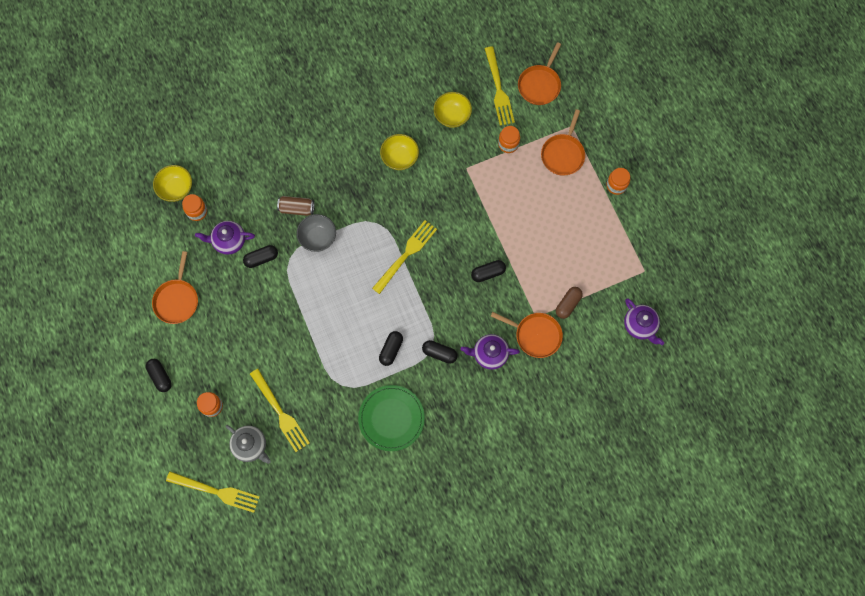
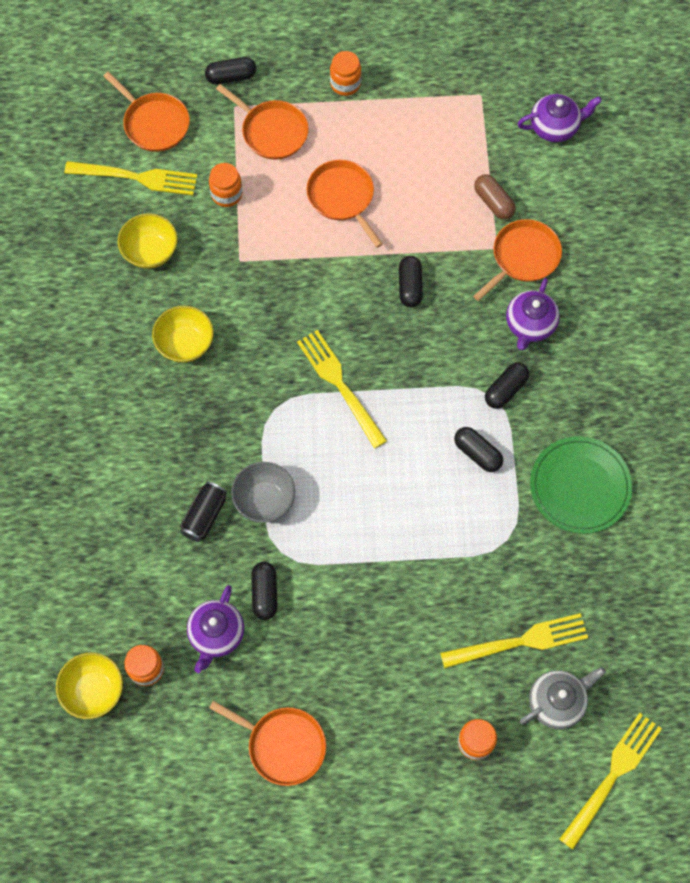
camera: 70 degrees left, 5 degrees down
black capsule [146,359,172,392] -> black capsule moved to [205,57,256,84]
brown can [277,196,314,216] -> black can [180,481,227,542]
none -> orange pan [306,160,383,248]

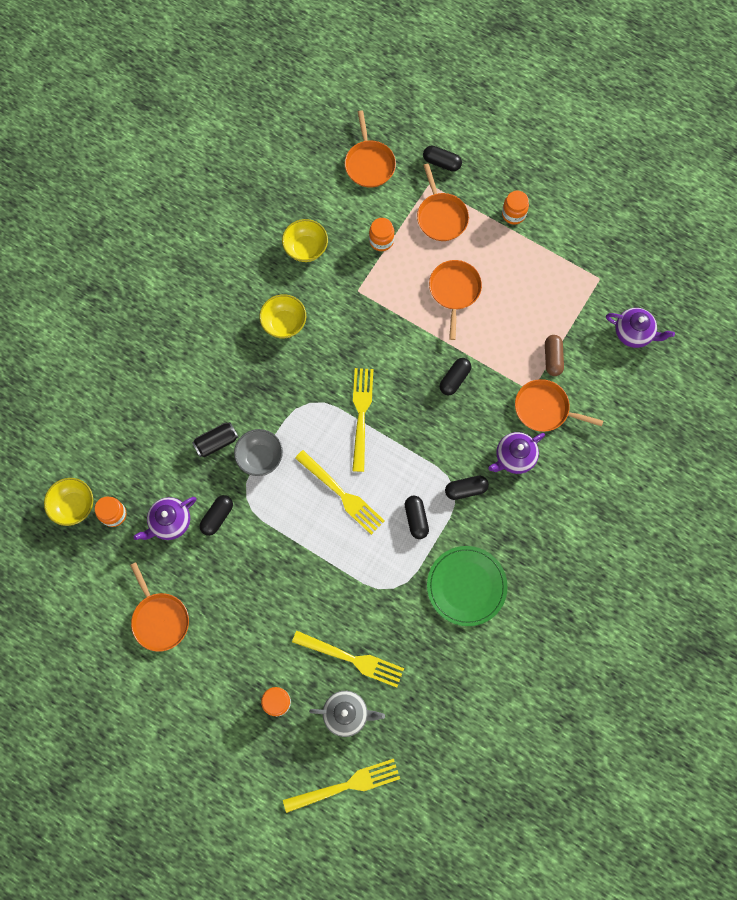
camera: 35 degrees right, 5 degrees up
yellow fork [64,161,197,195] -> yellow fork moved to [295,450,385,535]
orange pan [473,219,562,301] -> orange pan turned 150 degrees counterclockwise [515,379,603,432]

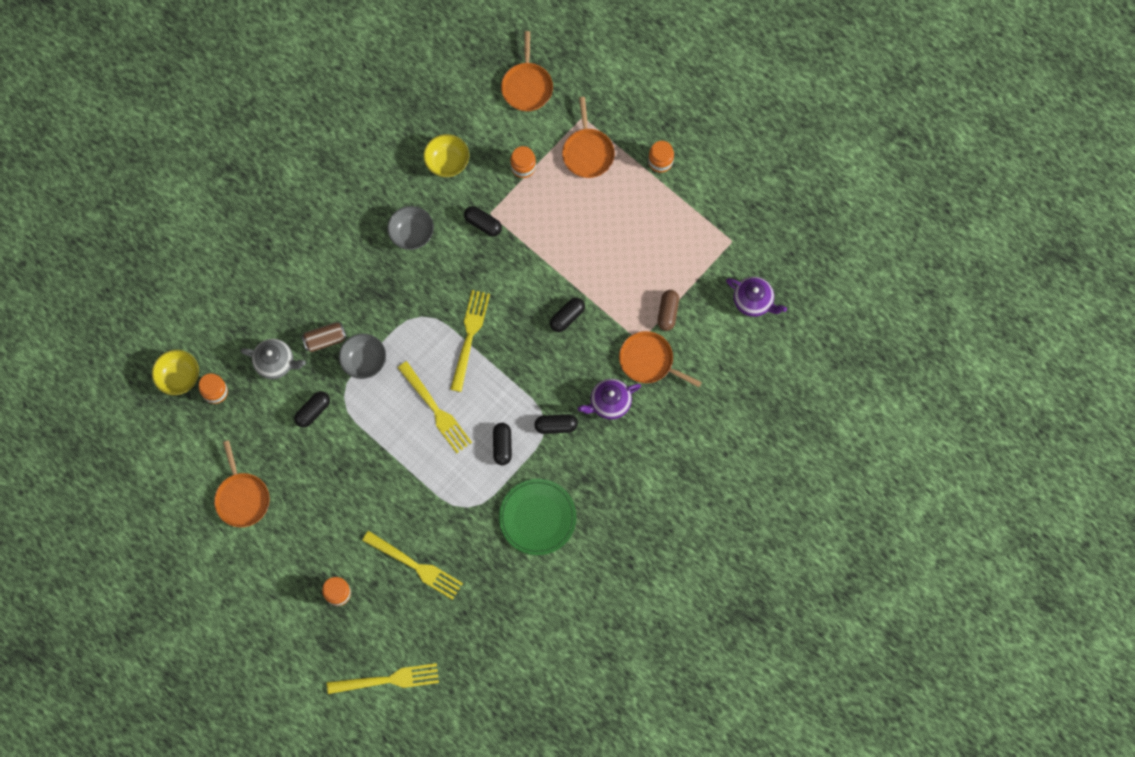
camera: 10 degrees right, 0 degrees up
purple teapot [134,497,196,540] -> none
black can [192,422,239,457] -> brown can [301,322,347,352]
yellow bowl [259,294,306,338] -> grey bowl [387,206,434,250]
grey teapot [309,691,385,737] -> grey teapot moved to [241,339,306,379]
black capsule [423,145,462,172] -> black capsule moved to [464,206,502,236]
orange pan [429,260,482,340] -> none

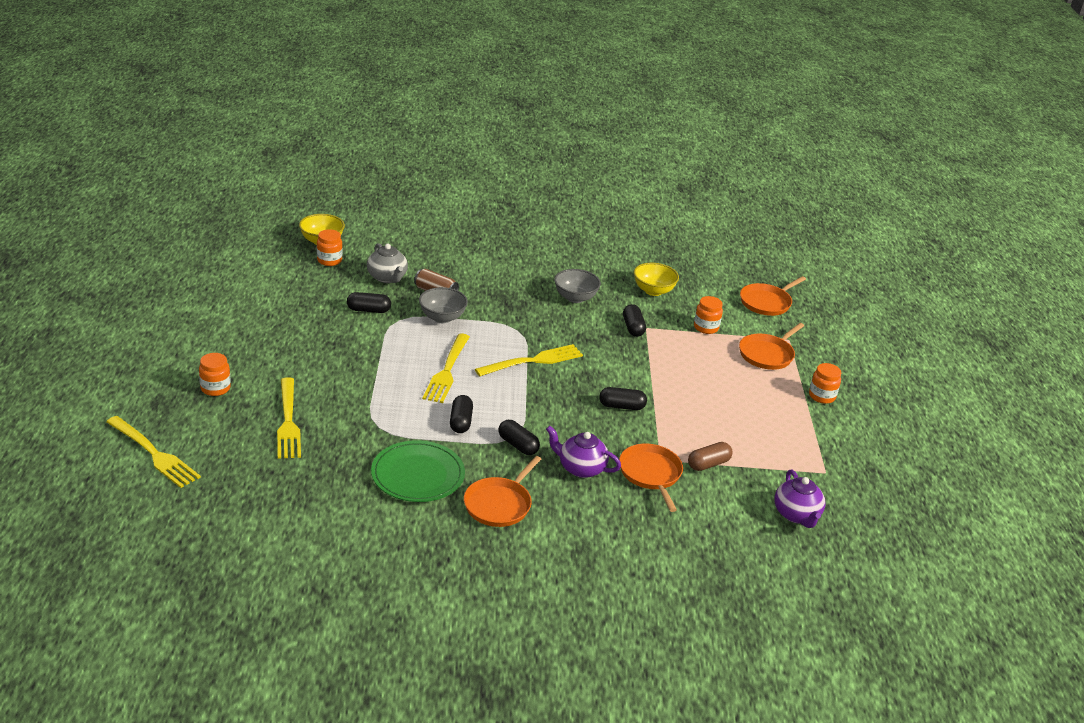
camera: 45 degrees right, 40 degrees down
orange pan [214,440,269,527] -> orange pan moved to [464,456,542,527]
black capsule [493,423,512,465] -> black capsule turned 45 degrees counterclockwise [450,395,473,433]

